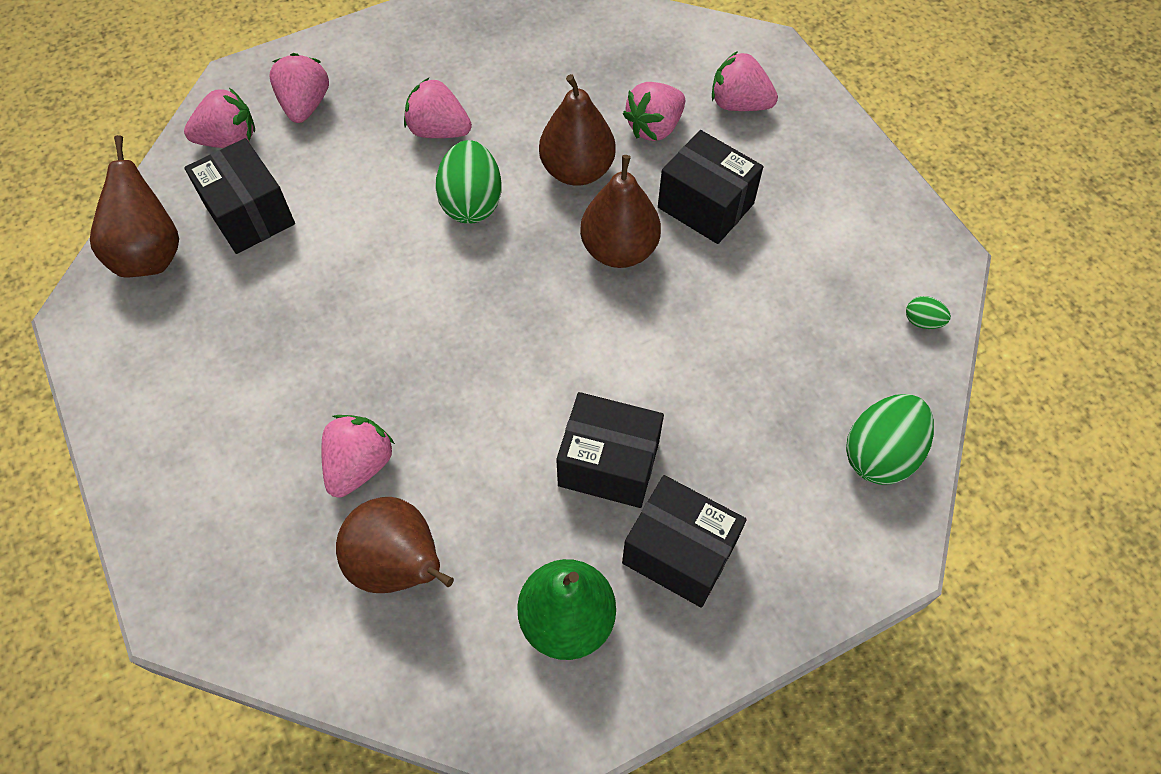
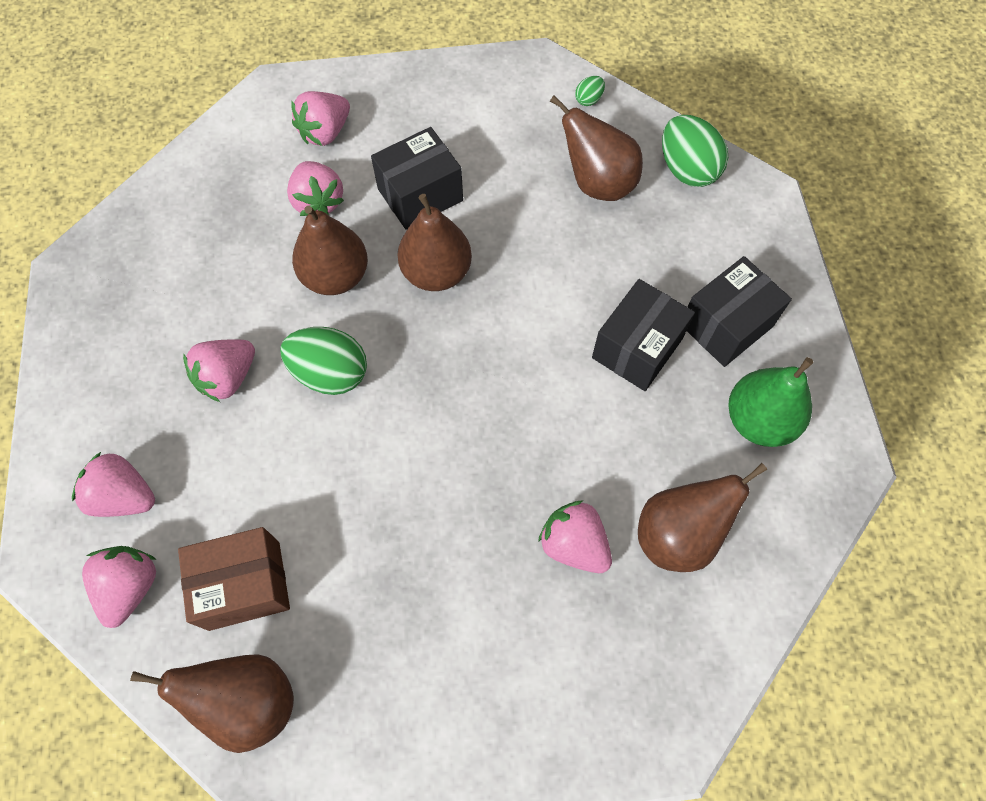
camera: 70 degrees left, 5 degrees up
black box [184,138,295,254] -> brown box [178,527,290,631]
none -> brown pear [550,96,643,201]

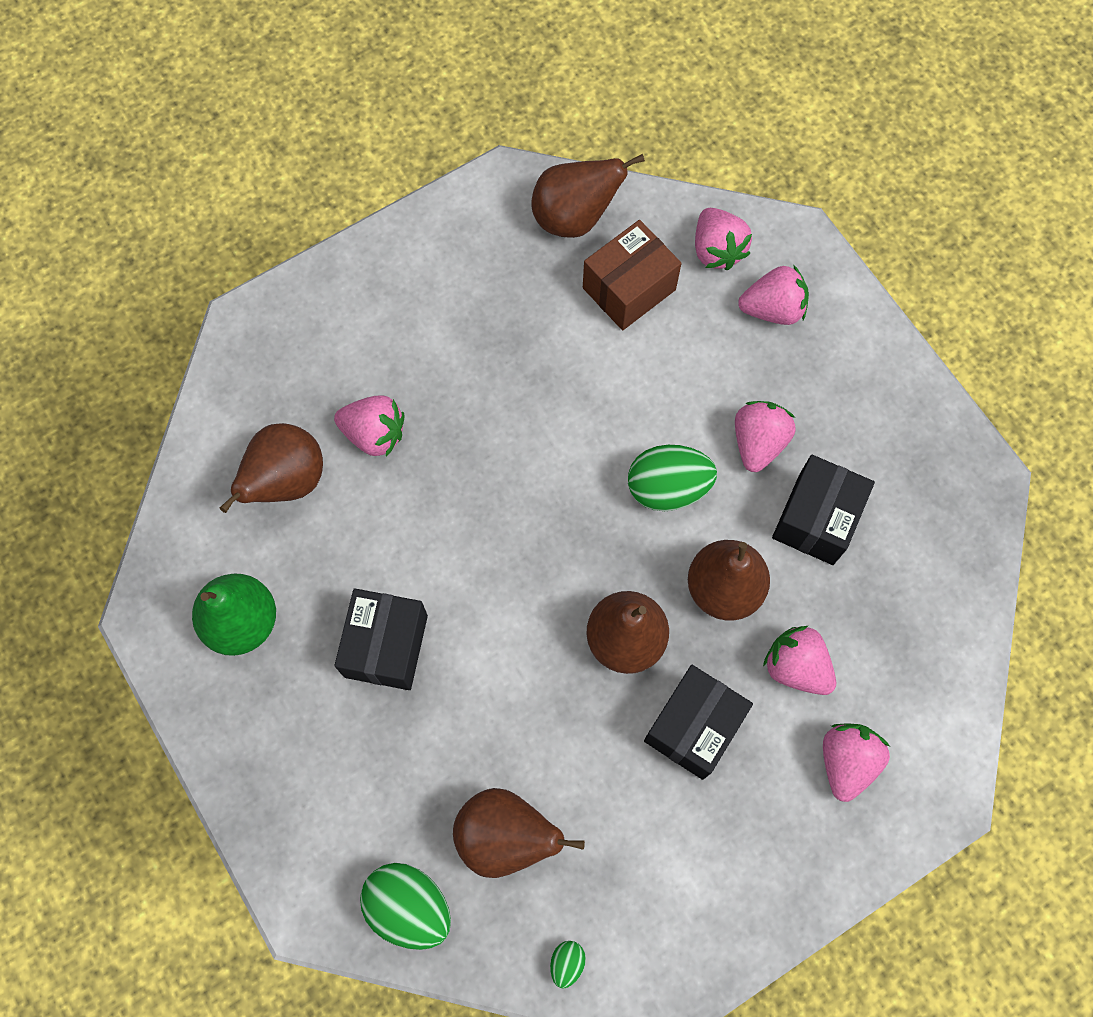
camera: 155 degrees right, 5 degrees up
black box [687,256,792,367] -> black box moved to [772,455,875,565]

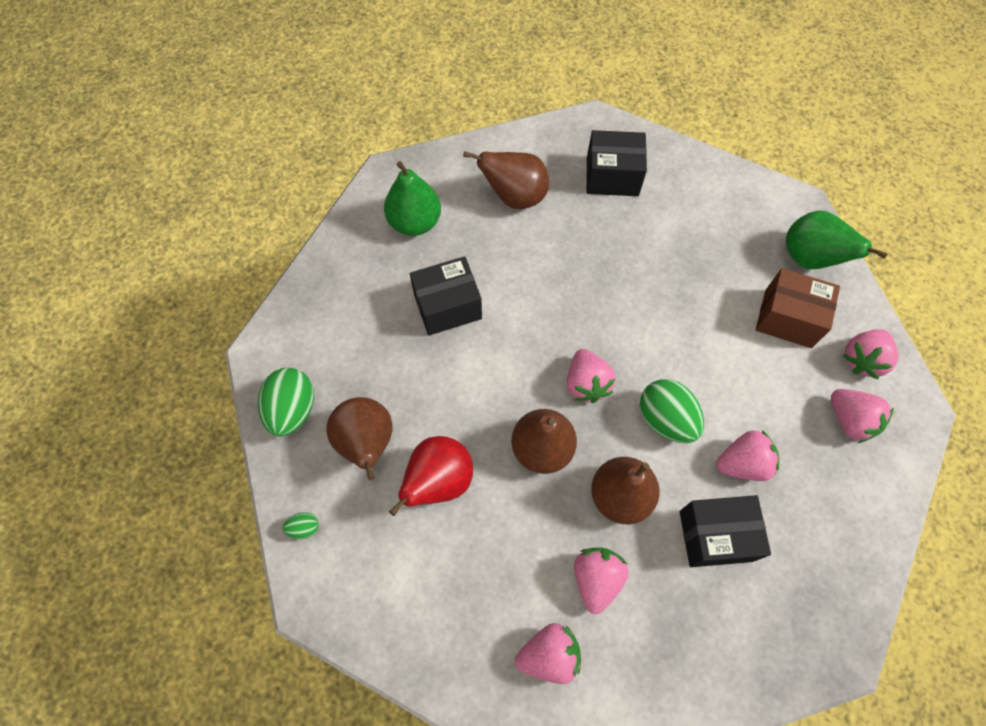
camera: 60 degrees right, 5 degrees down
pink strawberry [334,396,405,457] -> pink strawberry moved to [567,349,616,403]
brown pear [532,154,645,238] -> green pear [786,210,888,269]
black box [644,665,753,780] -> black box moved to [586,130,647,196]
none -> red pear [389,436,473,516]

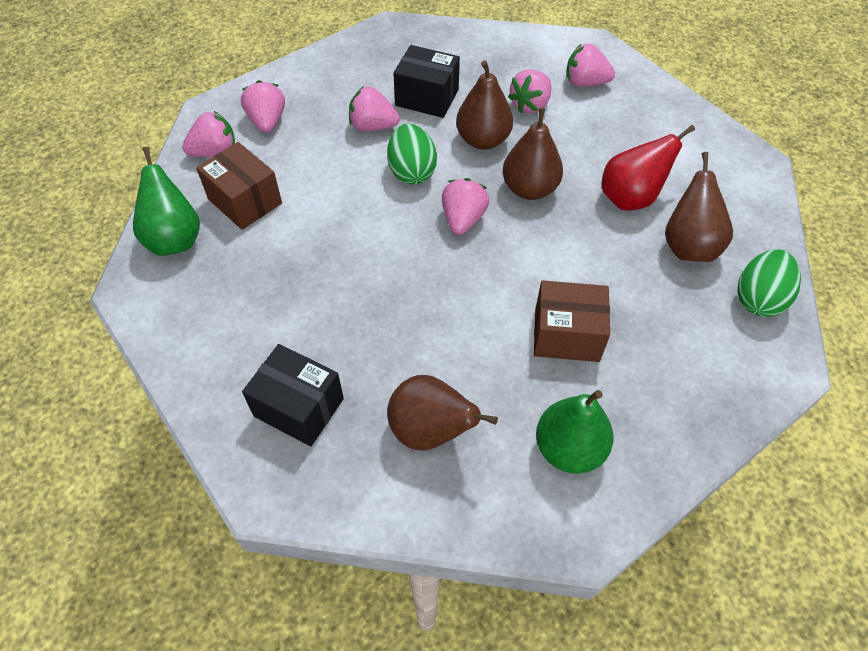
camera: 155 degrees left, 10 degrees down
green egg [283,512,318,539] -> none
black box [410,256,482,335] -> brown box [534,280,610,362]

